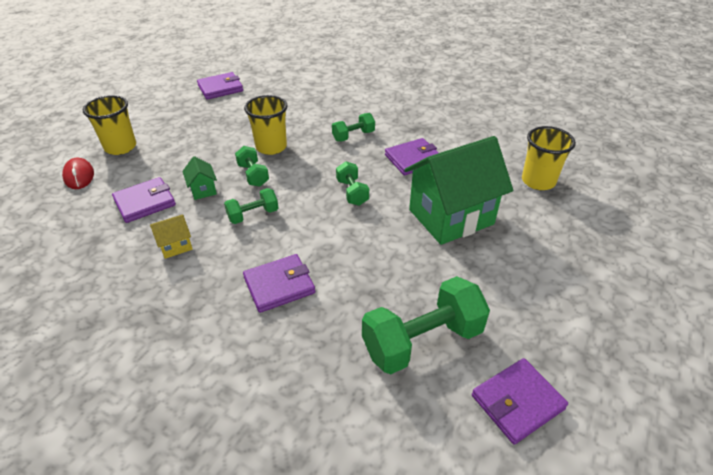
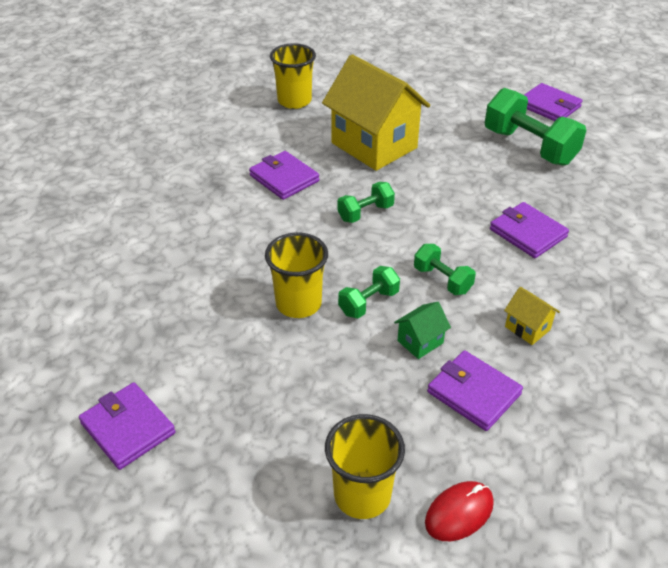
camera: 105 degrees left, 0 degrees up
green dumbbell [332,113,375,142] -> none
green house [404,136,513,245] -> yellow house [322,54,430,171]

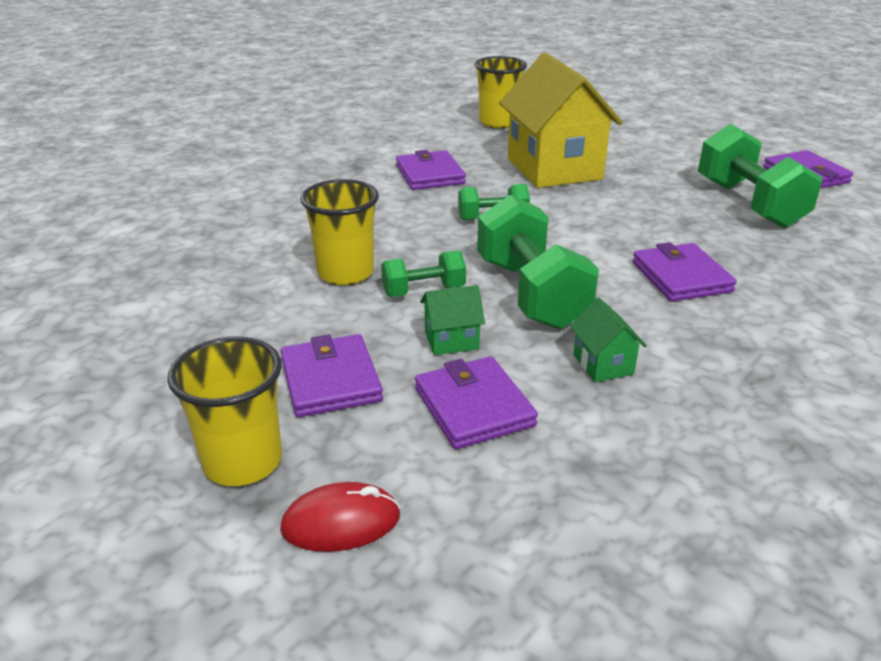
camera: 25 degrees right, 10 degrees down
purple wallet [79,382,176,470] -> purple wallet moved to [281,334,383,417]
green dumbbell [414,244,476,295] -> green dumbbell [477,195,599,329], size x1.89
yellow house [504,287,560,345] -> green house [570,297,647,382]

